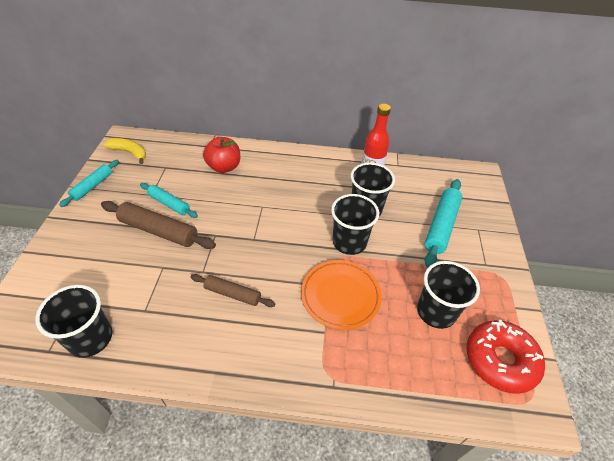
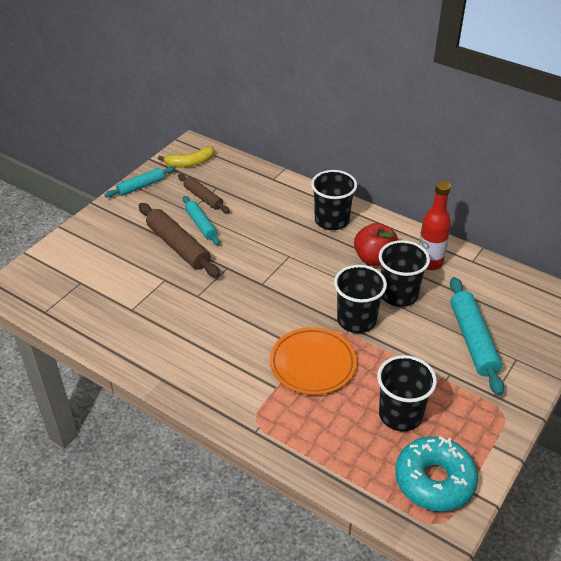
camera: 30 degrees right, 5 degrees down
black cup [35,285,112,358] -> black cup moved to [311,170,357,230]
yellow banana [103,138,146,164] -> yellow banana turned 105 degrees clockwise [158,146,214,168]
brown rolling pin [190,274,276,307] -> brown rolling pin moved to [178,174,230,213]
red apple [203,137,240,173] -> red apple moved to [354,223,399,266]
turquoise rolling pin [425,179,462,267] -> turquoise rolling pin turned 60 degrees counterclockwise [450,277,504,396]
red donut [467,319,545,394] -> turquoise donut [395,436,478,512]

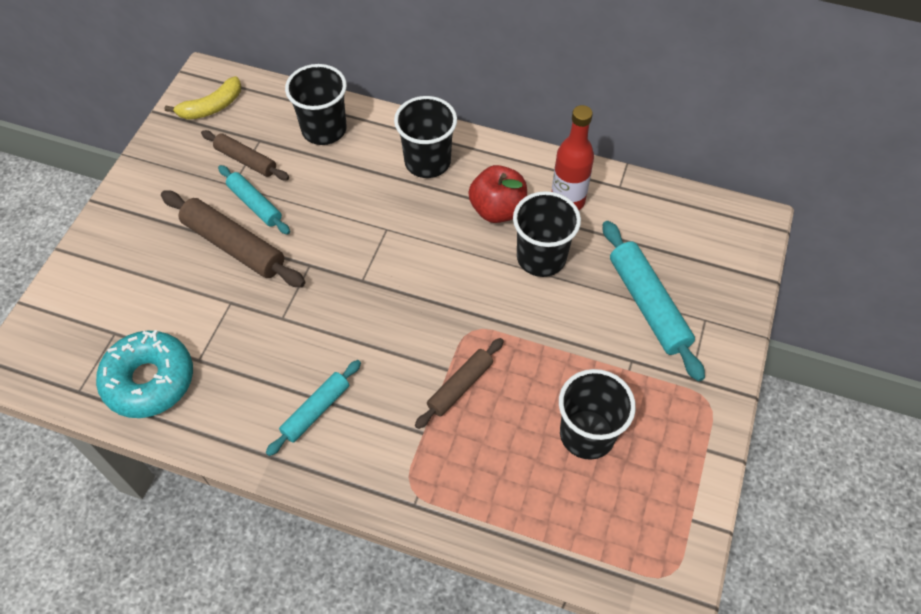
camera: 15 degrees left, 15 degrees up
turquoise rolling pin [104,166,175,198] -> turquoise rolling pin moved to [266,360,361,456]
orange plate [270,327,357,395] -> brown rolling pin [415,338,504,429]
black cup [334,265,387,333] -> black cup moved to [285,64,347,145]
turquoise donut [395,436,478,512] -> turquoise donut moved to [96,330,193,418]

